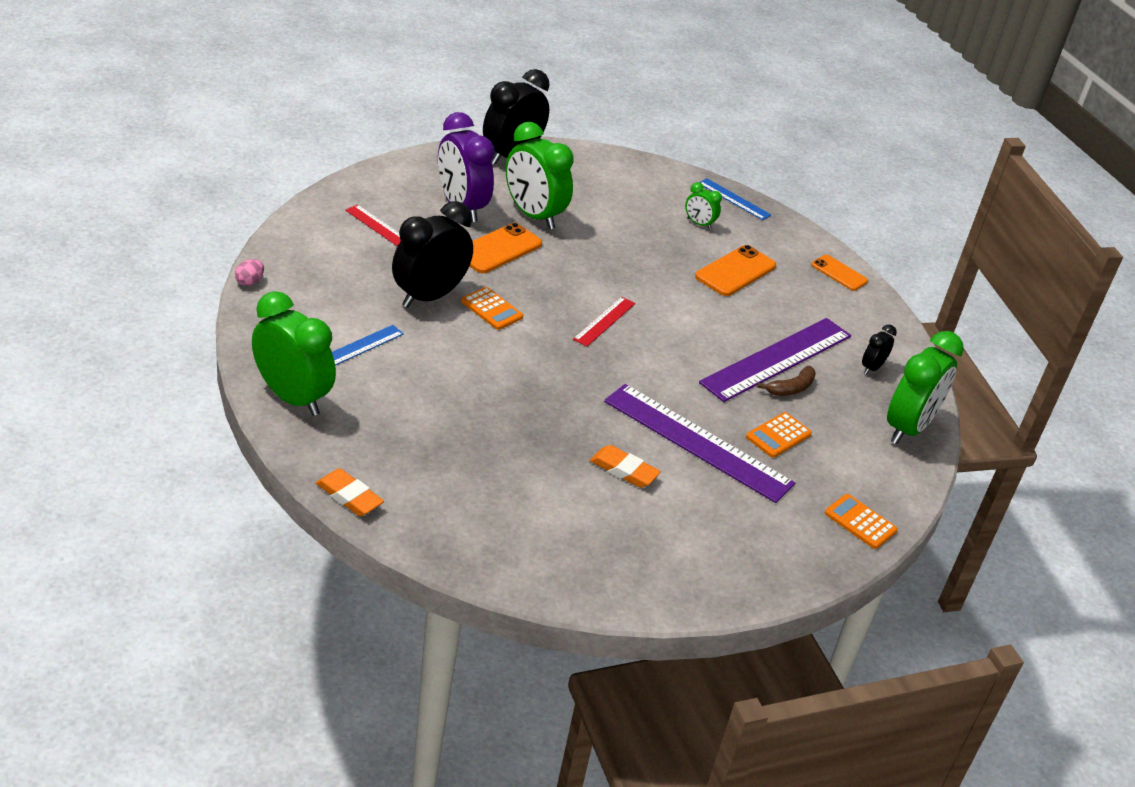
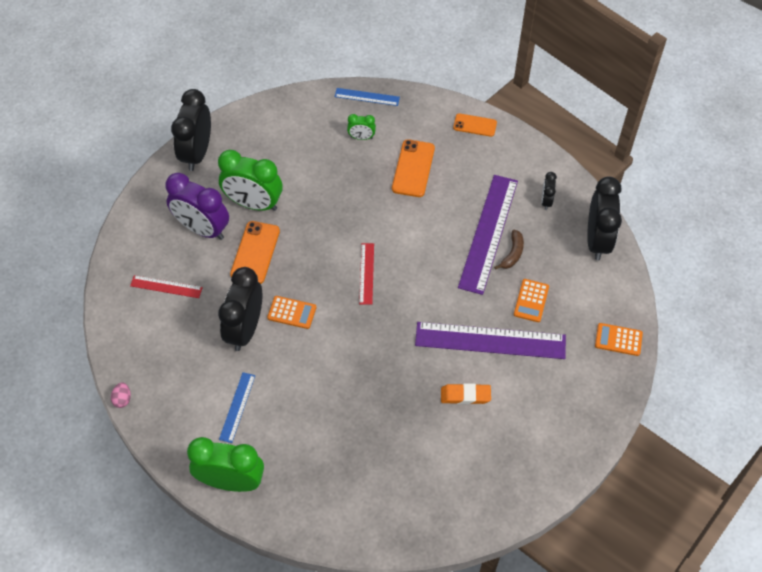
camera: 25 degrees left, 20 degrees up
orange eraser [316,468,384,516] -> none
green clock [887,331,964,444] -> black clock [587,176,622,260]

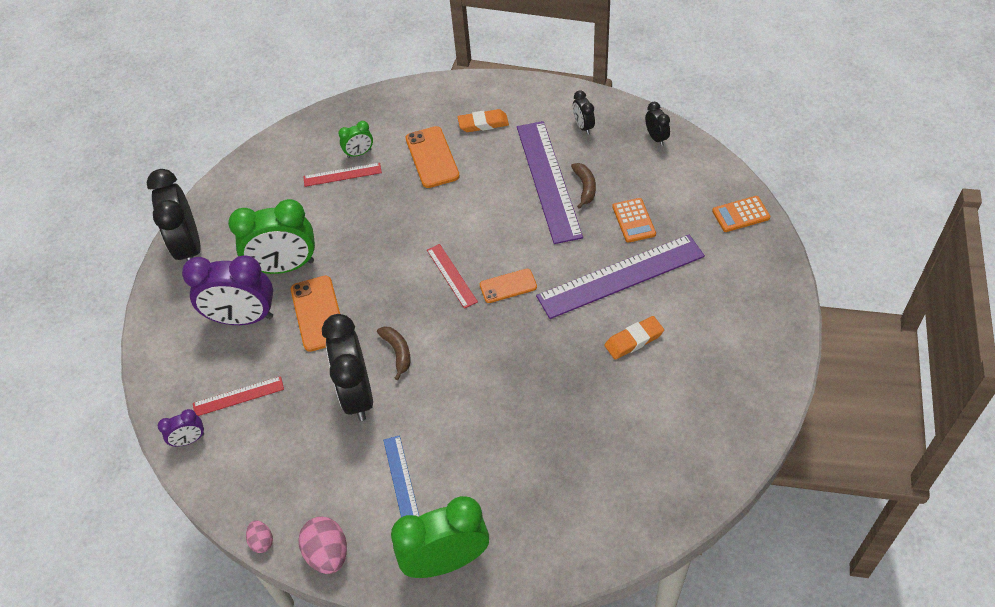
camera: 25 degrees left, 5 degrees down
orange calculator [267,296,316,329] -> brown banana [377,326,411,380]
blue ruler [335,88,400,106] -> none
orange phone [453,113,497,137] -> orange phone moved to [480,269,537,303]
black clock [587,176,622,260] -> black clock [645,102,670,146], size x0.47
none -> purple clock [158,409,204,447]
none -> pink egg [298,517,347,574]
none -> red ruler [303,163,382,187]
none -> orange eraser [458,109,509,132]

